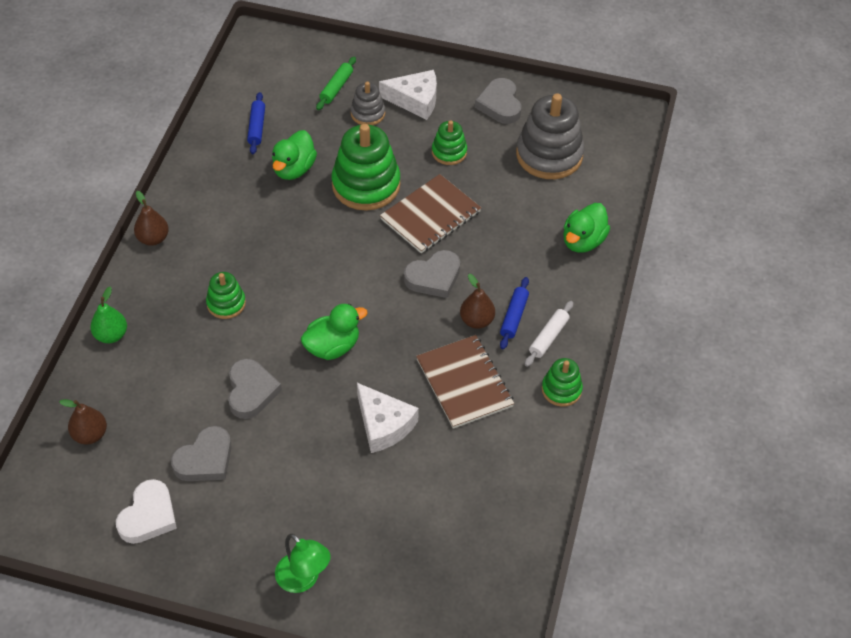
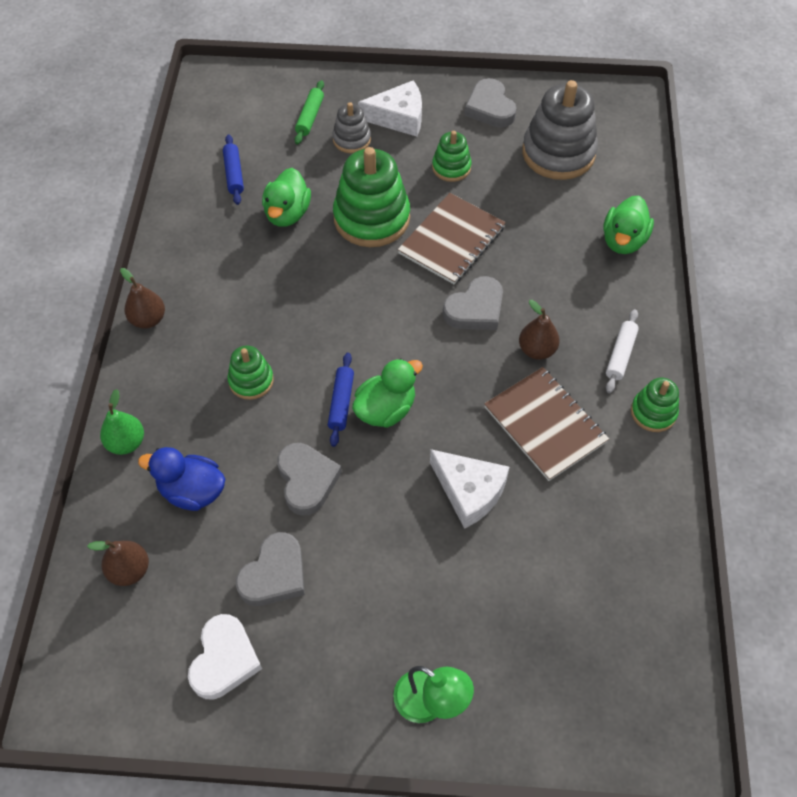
camera: 10 degrees left, 5 degrees up
blue rolling pin [500,277,529,350] -> blue rolling pin moved to [328,353,354,447]
none -> blue duck [138,447,225,511]

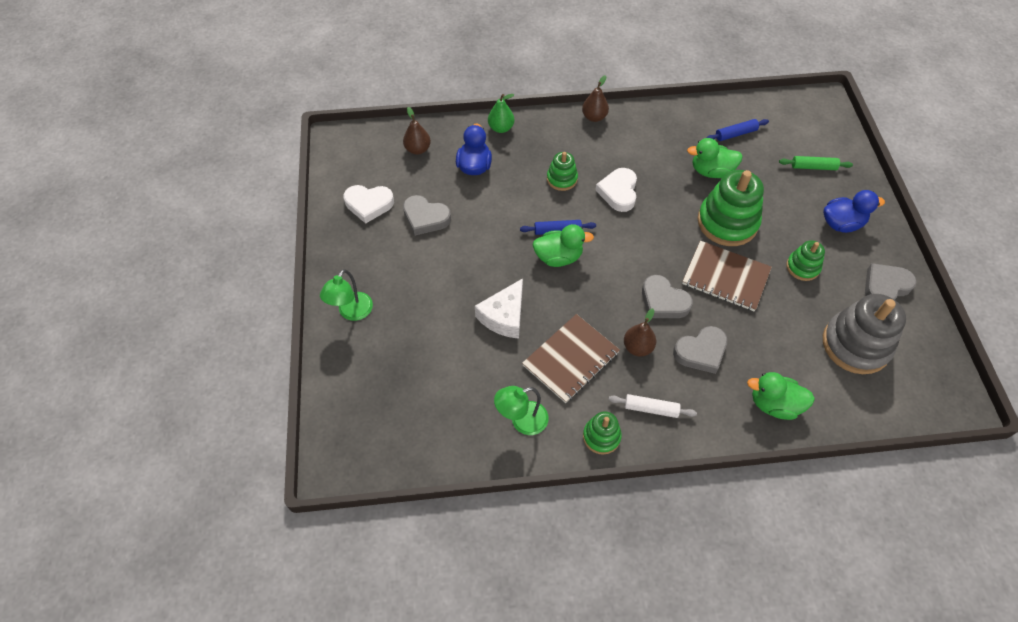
camera: 80 degrees right, 0 degrees up
grey heart [277,443,342,516] -> grey heart moved to [673,326,727,374]
grey stacking toy [332,102,371,153] -> none
green duck [352,358,423,428] -> green duck turned 45 degrees counterclockwise [533,224,594,267]
white cheese [358,80,422,137] -> blue duck [823,190,885,233]
none -> green lamp [494,386,549,435]
none -> white heart [595,168,637,212]

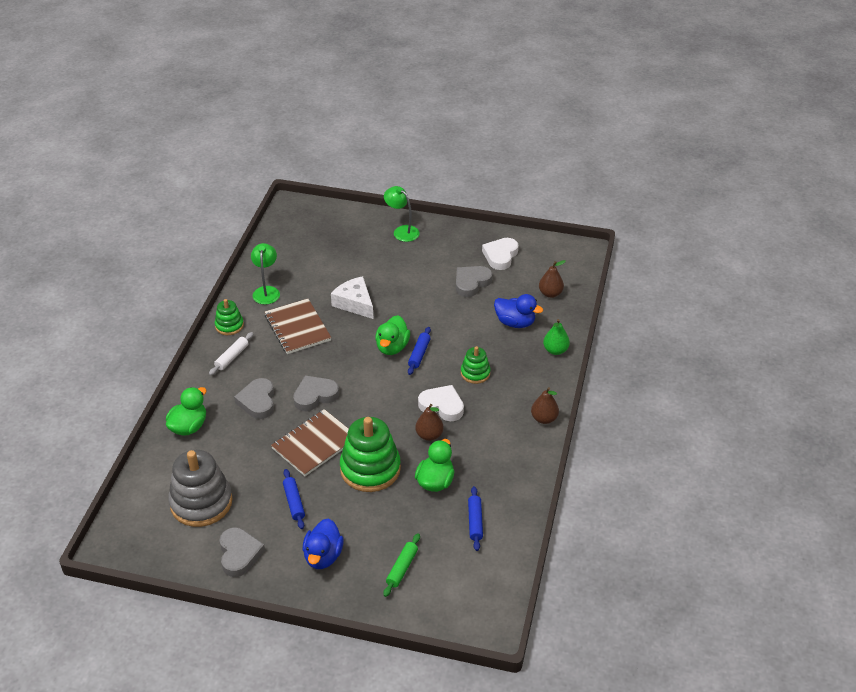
camera: 110 degrees right, 15 degrees down
brown pear [624,308,656,357] -> brown pear moved to [415,404,444,441]
green stacking toy [786,240,825,281] -> blue rolling pin [283,469,305,529]

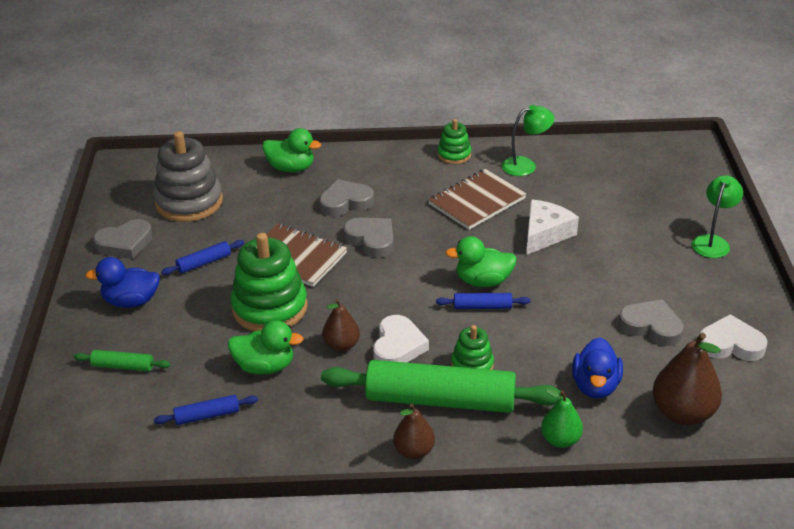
camera: 75 degrees right, 5 degrees down
white rolling pin [209,332,254,376] -> none
brown pear [539,260,566,298] -> brown pear [653,333,722,425], size x1.65
none -> green rolling pin [321,360,560,413]

